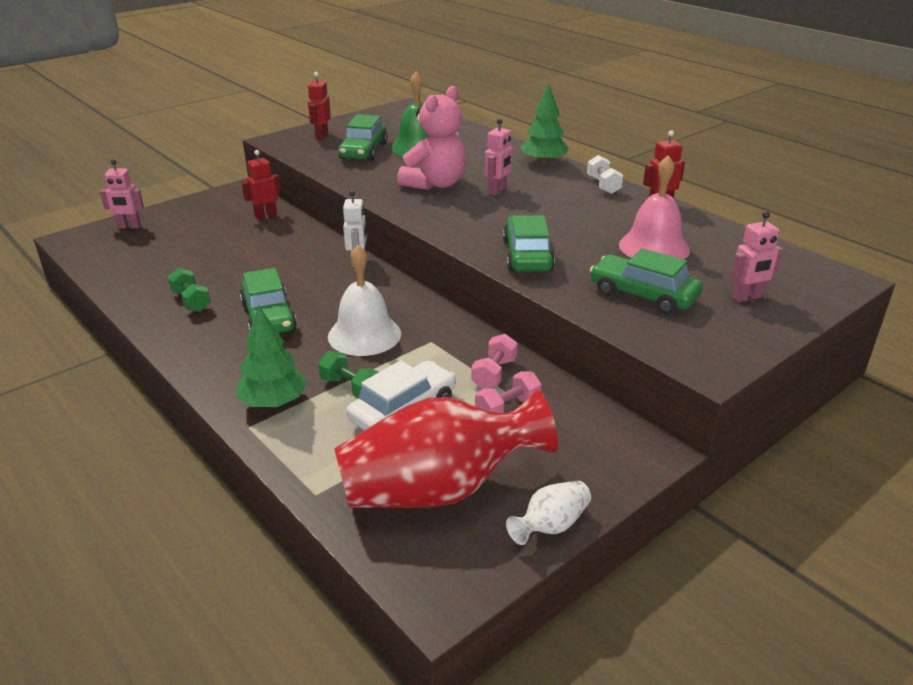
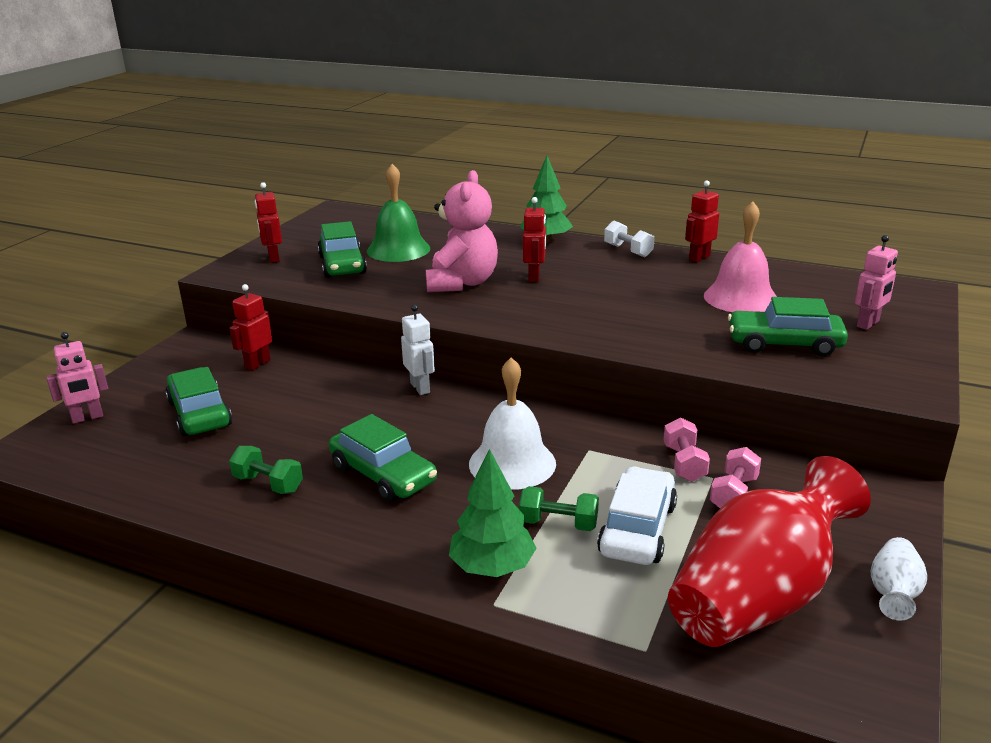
camera: 25 degrees left, 5 degrees down
pink robot [485,119,513,196] -> red robot [523,197,546,282]
green car [503,215,555,272] -> green car moved to [165,367,232,436]

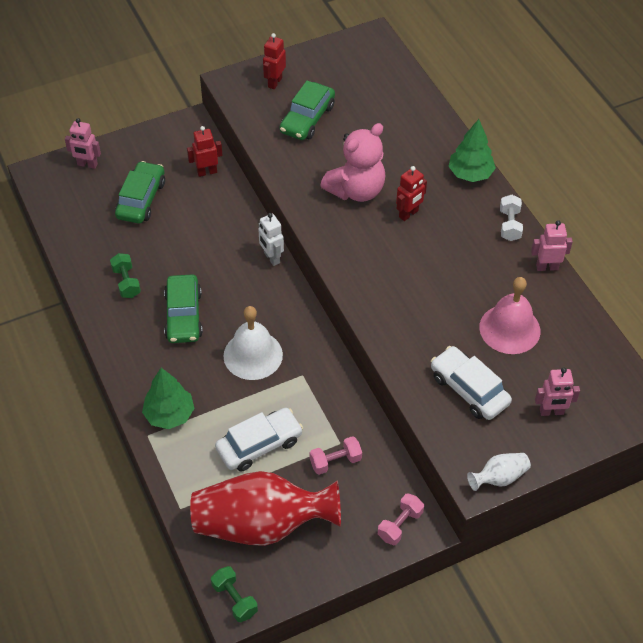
camera: 40 degrees right, 25 degrees up
green bell [367,164,430,262] -> none
white robot [401,305,435,395] -> white robot turned 135 degrees clockwise [258,213,284,266]
green dumbbell [519,486,599,531] -> green dumbbell moved to [211,566,258,622]
pink dumbbell [664,417,710,482] -> pink dumbbell moved to [378,493,424,545]
red robot [685,180,719,262] -> pink robot [531,220,573,271]
green car [728,297,848,356] -> white car [431,346,512,420]
white vase [871,537,927,621] -> white vase moved to [467,453,531,491]

